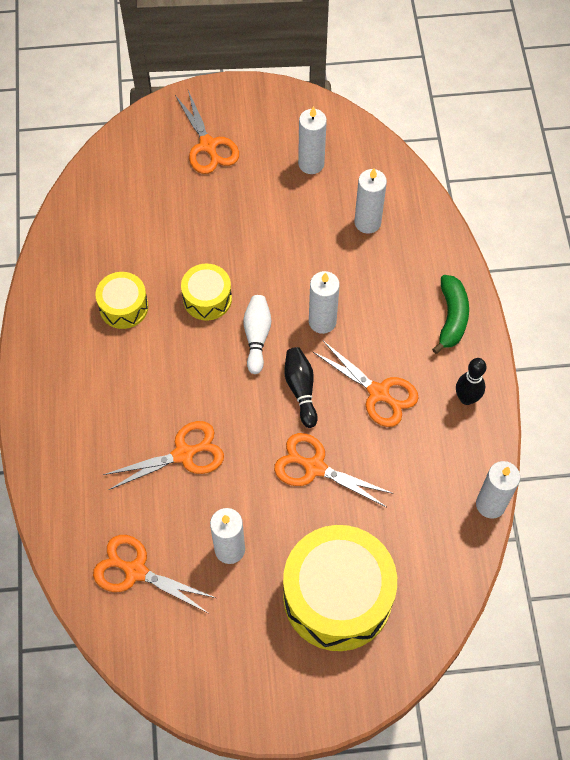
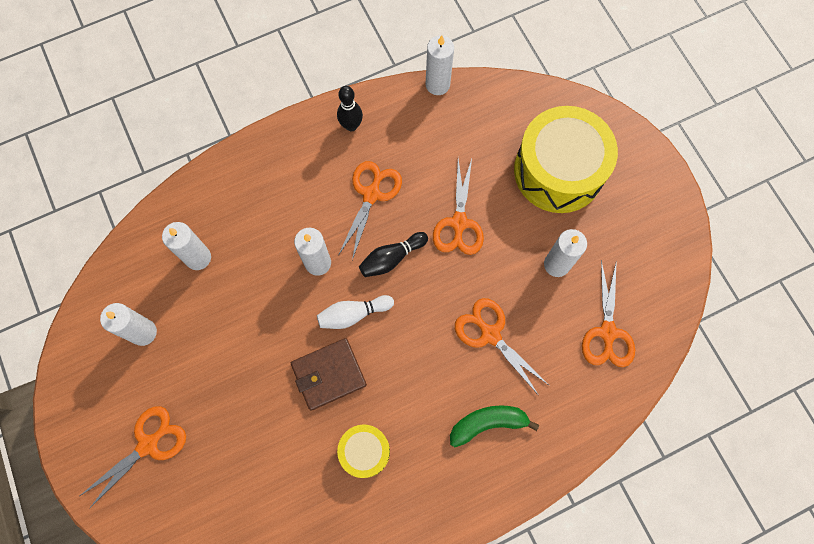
camera: 110 degrees left, 10 degrees up
yellow drum [181,264,232,321] -> brown wallet [291,338,367,411]
green banana [432,275,469,354] -> green banana moved to [450,405,539,447]

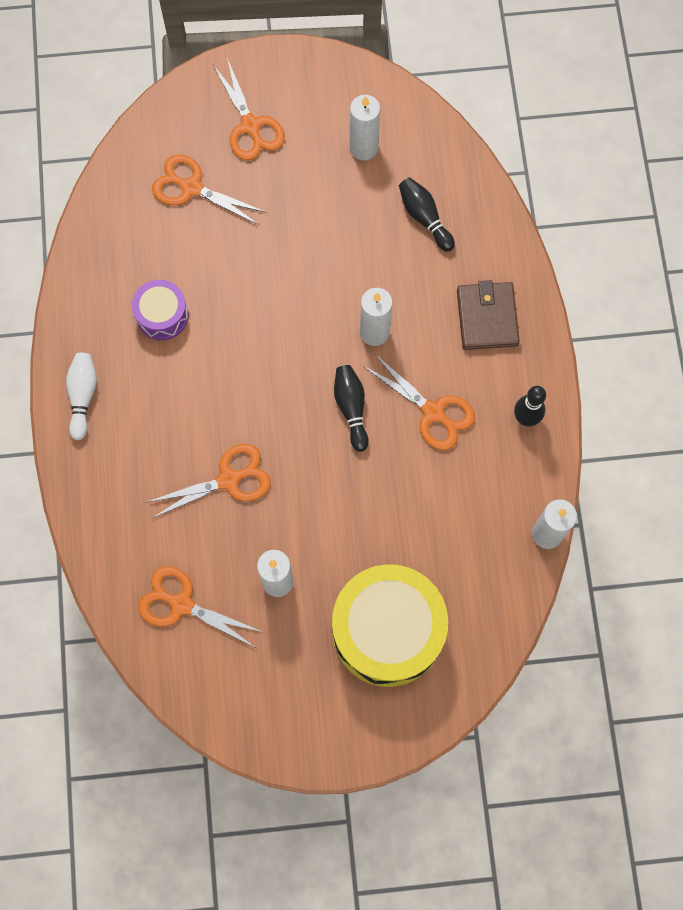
camera: 110 degrees right, 0 degrees up
white candle [162,222,211,270] -> black bowling pin [399,177,455,252]
brown wallet [291,338,367,411] -> brown wallet moved to [457,280,520,350]
white bowling pin [317,295,394,329] -> white bowling pin moved to [66,353,97,440]
yellow drum [337,424,390,478] -> purple drum [132,280,189,340]
orange scissors [433,159,484,255] -> orange scissors moved to [152,155,267,225]
green banana [450,405,539,447] -> none

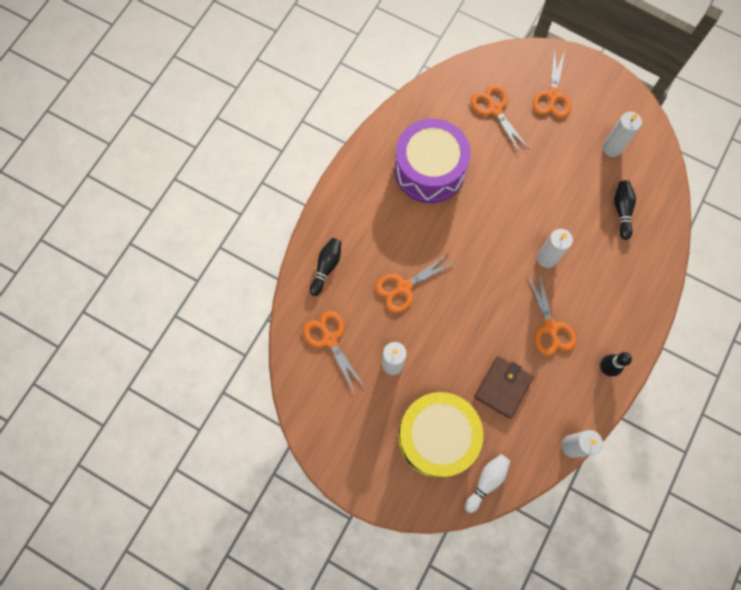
camera: 35 degrees right, 0 degrees up
white bowling pin [66,353,97,440] -> white bowling pin moved to [465,454,510,513]
purple drum [132,280,189,340] -> purple drum [395,119,471,203], size x1.98
orange scissors [145,444,271,518] -> orange scissors turned 135 degrees clockwise [375,254,456,313]
black bowling pin [334,365,369,452] -> black bowling pin moved to [310,238,341,296]
brown wallet [457,280,520,350] -> brown wallet moved to [474,356,534,418]

